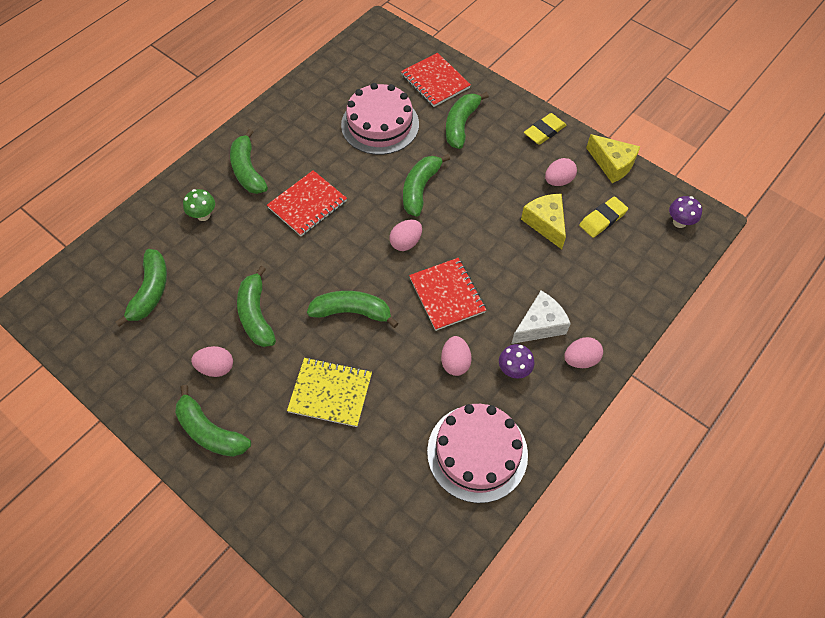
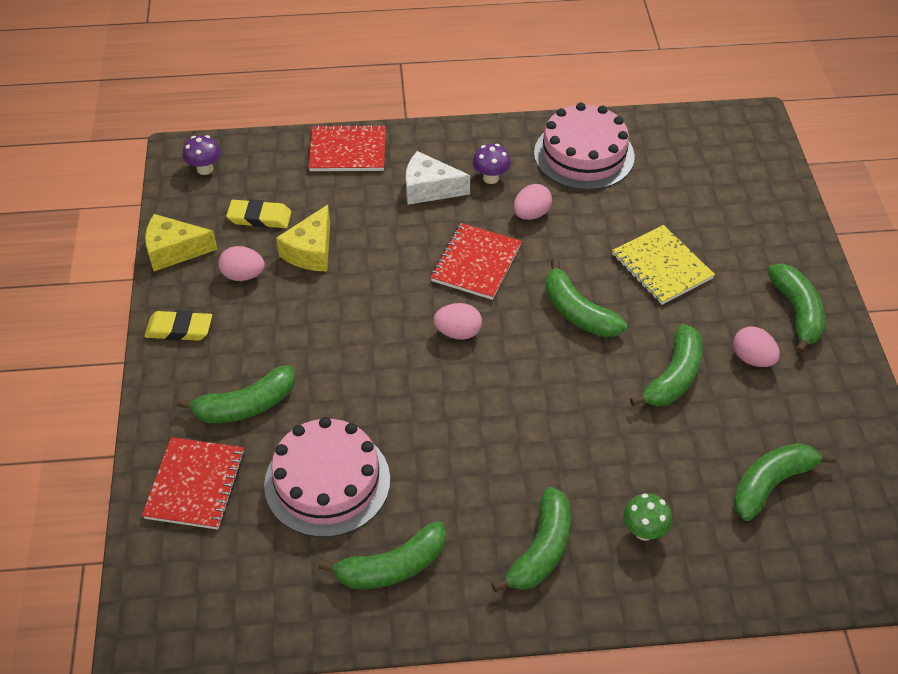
camera: 135 degrees left, 10 degrees down
red notebook [267,170,347,236] -> red notebook moved to [309,124,386,171]
green banana [403,154,450,217] -> green banana moved to [318,521,446,589]
pink egg [564,337,603,368] -> none
yellow cheese [586,134,640,183] -> yellow cheese turned 90 degrees counterclockwise [145,214,218,271]

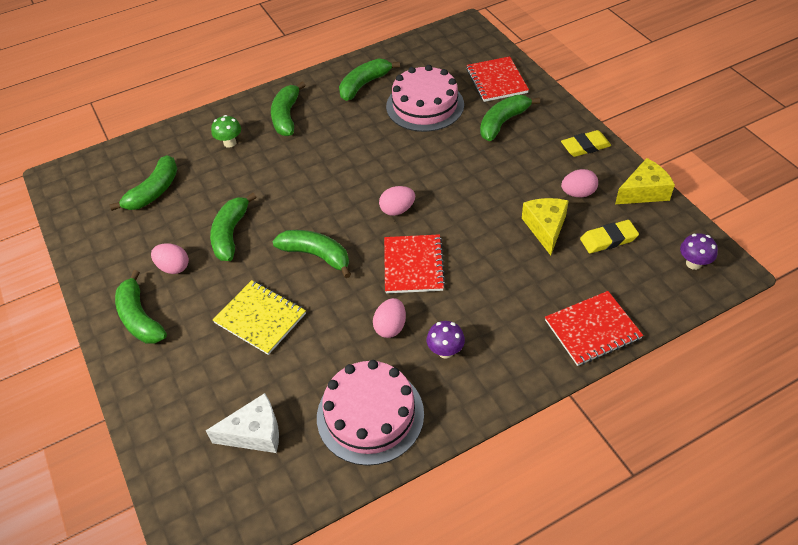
camera: 160 degrees right, 0 degrees up
white cheese [406,151,470,205] -> white cheese moved to [206,393,279,453]

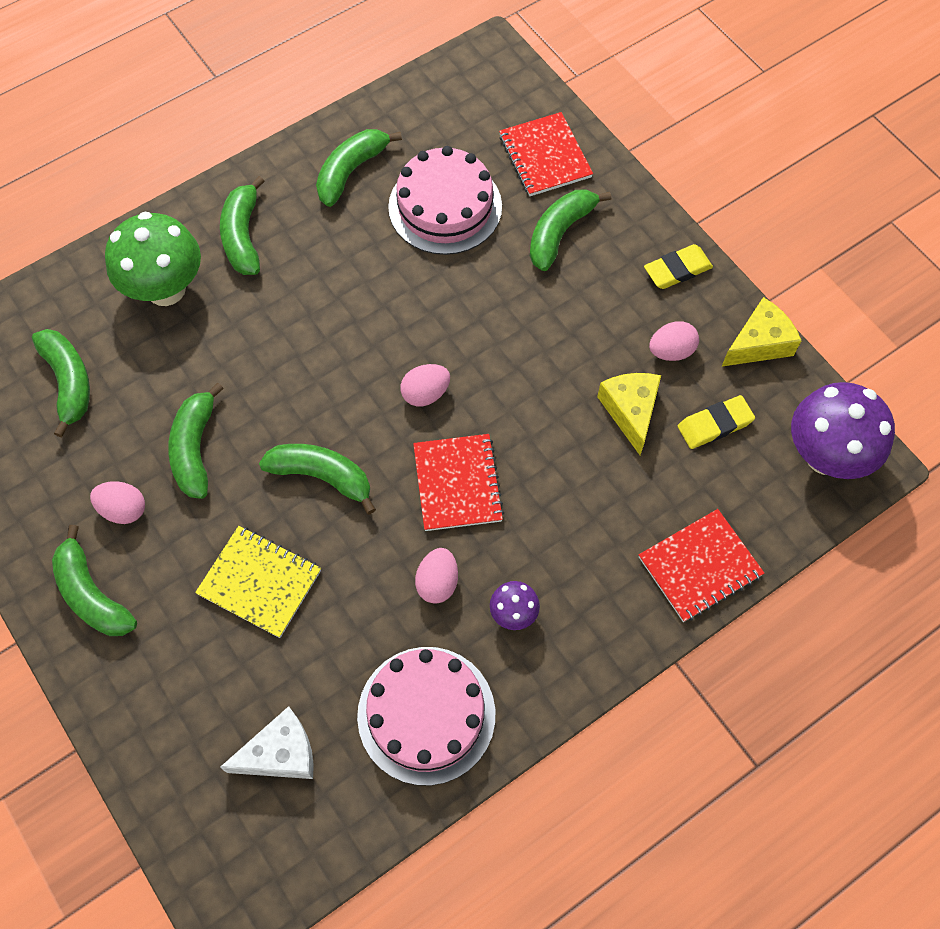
camera: 10 degrees left, 15 degrees up
green banana [109,155,177,211] -> green banana turned 45 degrees counterclockwise [32,329,90,438]
green mushroom [211,115,241,148] -> green mushroom [105,212,201,306], size x2.09
purple mushroom [680,233,718,270] -> purple mushroom [791,382,895,479], size x2.09

